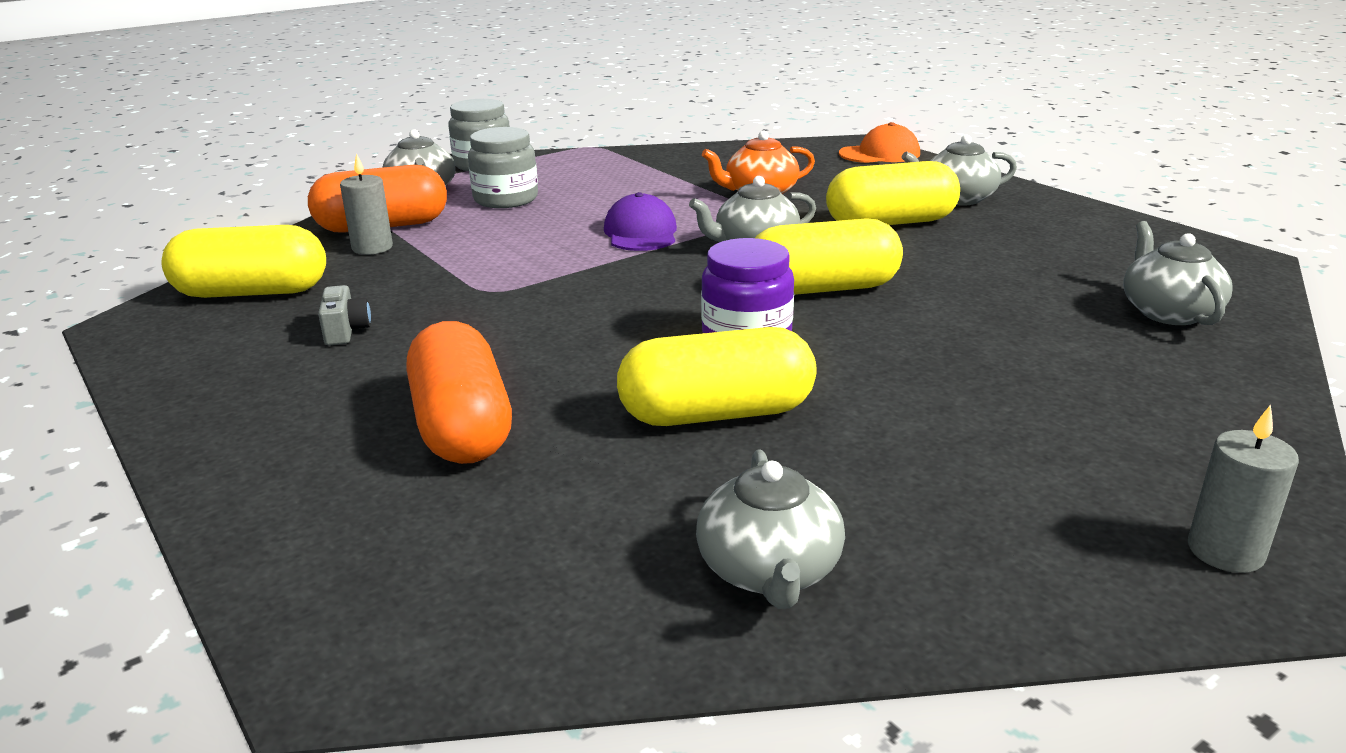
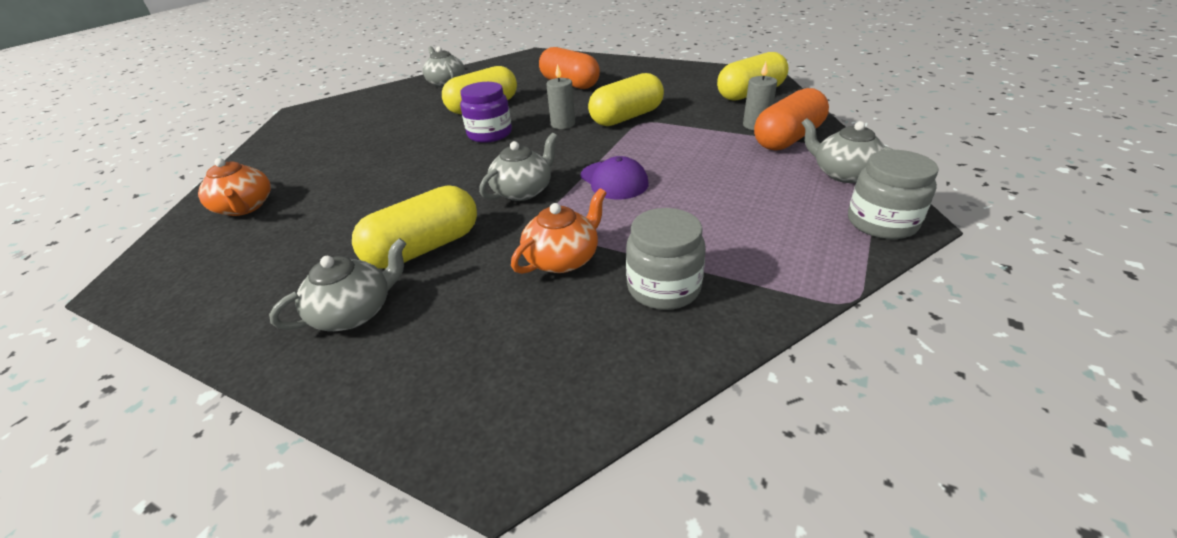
camera: 155 degrees right, 10 degrees up
grey camera [318,285,371,345] -> none
grey jar [468,127,538,208] -> grey jar moved to [626,208,706,310]
yellow capsule [755,218,903,295] -> yellow capsule moved to [588,73,664,126]
orange cap [839,122,920,163] -> none
grey teapot [1123,221,1233,325] -> orange teapot [198,158,271,216]
grey candle [1188,405,1299,573] -> grey candle moved to [546,64,575,129]

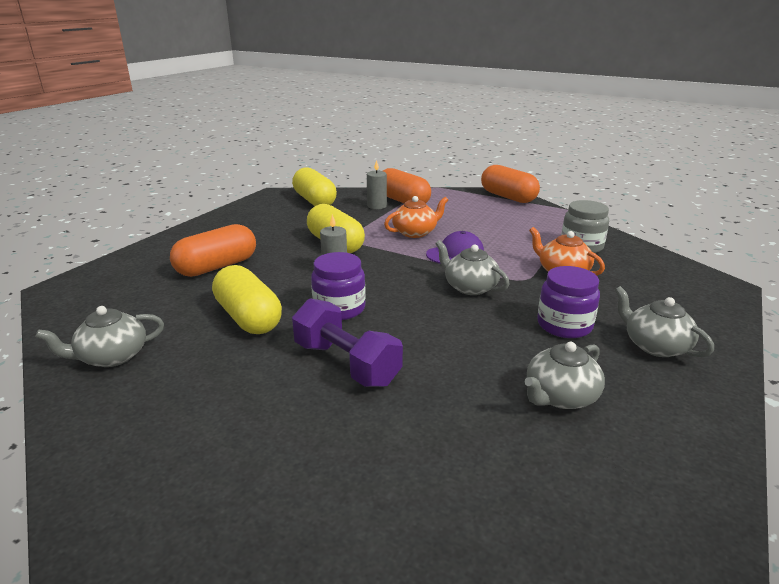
camera: 90 degrees left, 10 degrees down
orange teapot [198,158,271,216] -> orange teapot moved to [384,196,448,238]
yellow capsule [352,185,477,269] -> purple jar [537,266,600,338]
grey teapot [802,118,894,183] -> grey teapot moved to [525,342,605,409]
grey jar [848,150,939,239] -> orange capsule [481,165,540,203]
none -> purple dumbbell [292,298,403,387]

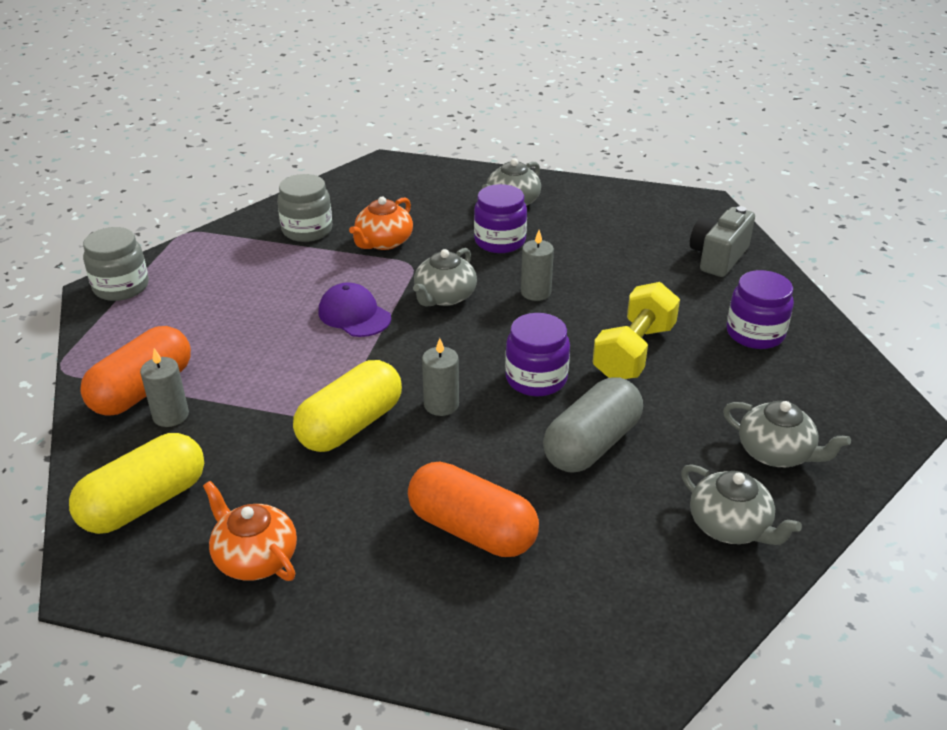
camera: 105 degrees left, 10 degrees up
yellow capsule [212,265,282,334] -> grey capsule [543,377,643,473]
purple dumbbell [292,298,403,387] -> yellow dumbbell [592,282,680,379]
orange teapot [384,196,448,238] -> orange teapot moved to [203,481,297,581]
orange capsule [481,165,540,203] -> grey jar [83,227,149,301]
grey teapot [525,342,605,409] -> grey teapot moved to [723,401,851,467]
none -> grey candle [521,230,554,301]
none -> grey camera [690,206,755,277]
none -> purple jar [726,270,794,349]

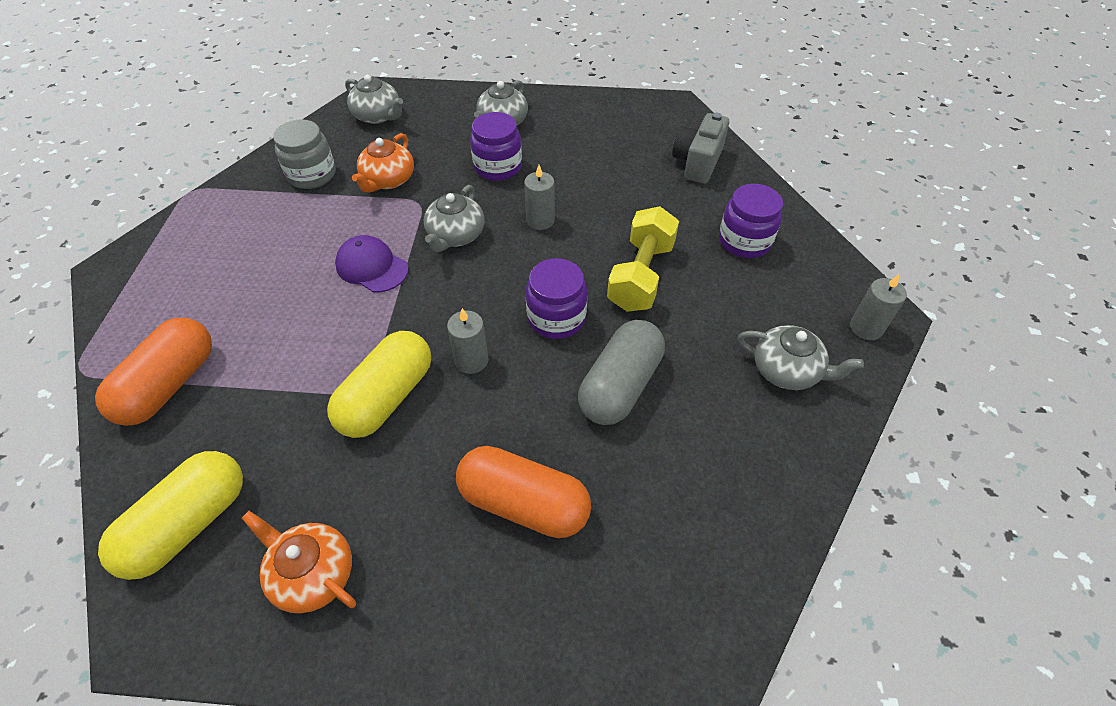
camera: 10 degrees left, 15 degrees up
grey jar [83,227,149,301] -> none
grey candle [140,348,189,427] -> grey candle moved to [850,274,907,340]
grey teapot [681,464,802,545] -> grey teapot moved to [345,75,403,124]

